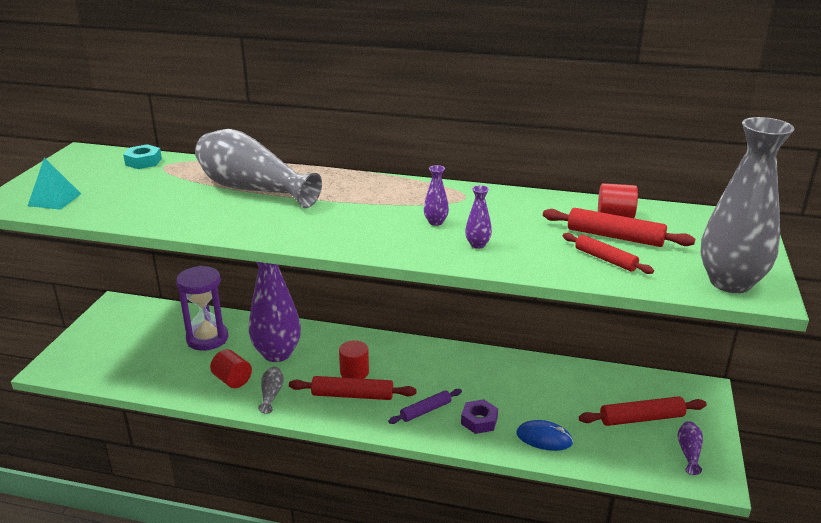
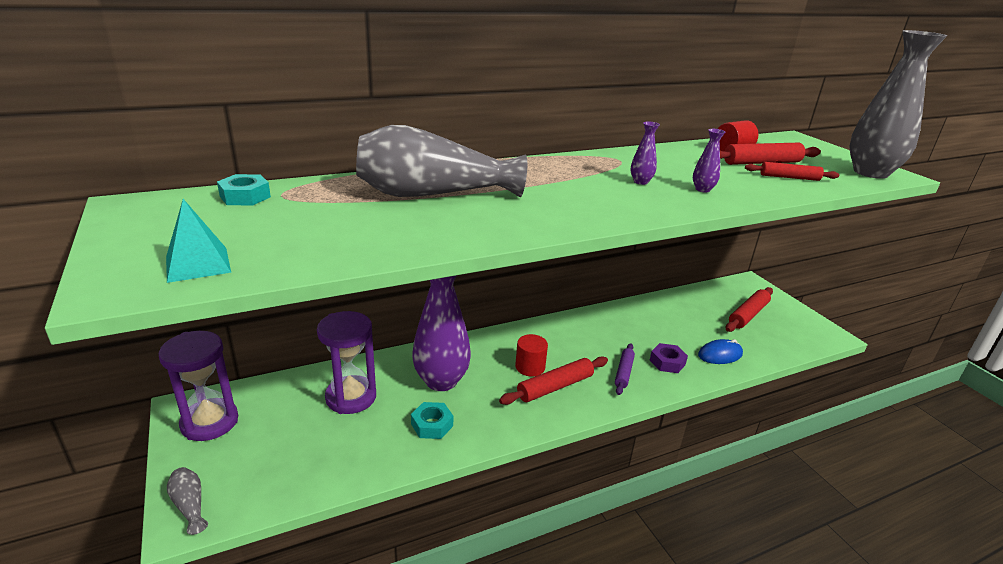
camera: 40 degrees left, 0 degrees up
red cylinder [210,349,252,388] -> turquoise nut [411,402,453,439]
grey vase [258,367,284,414] -> grey vase moved to [167,467,208,535]
purple vase [677,421,703,475] -> none
none -> purple hourglass [159,331,238,441]

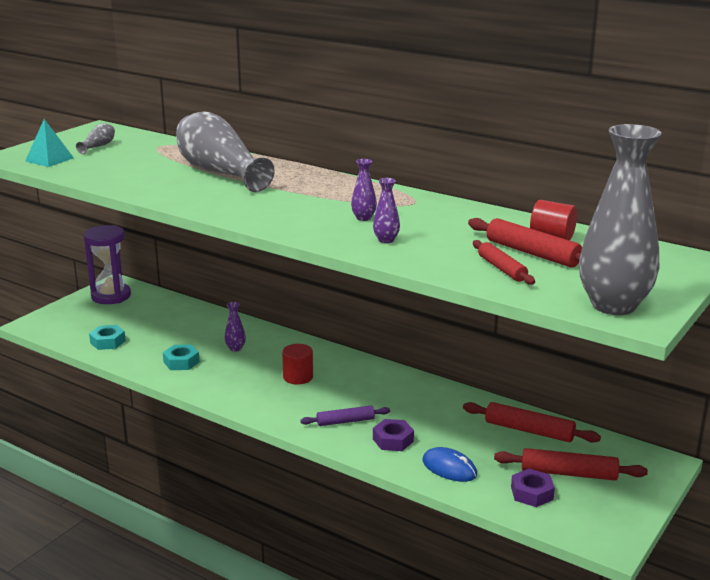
camera: 60 degrees right, 5 degrees down
grey vase [167,467,208,535] -> grey vase moved to [76,123,115,154]
turquoise nut [217,174,271,205] -> turquoise nut moved to [89,325,126,350]
purple hourglass [317,311,376,414] -> none
purple vase [412,275,471,391] -> purple vase [225,302,246,352], size x0.40
red rolling pin [499,356,608,405] -> red rolling pin moved to [463,402,601,443]
none -> purple nut [511,469,555,507]

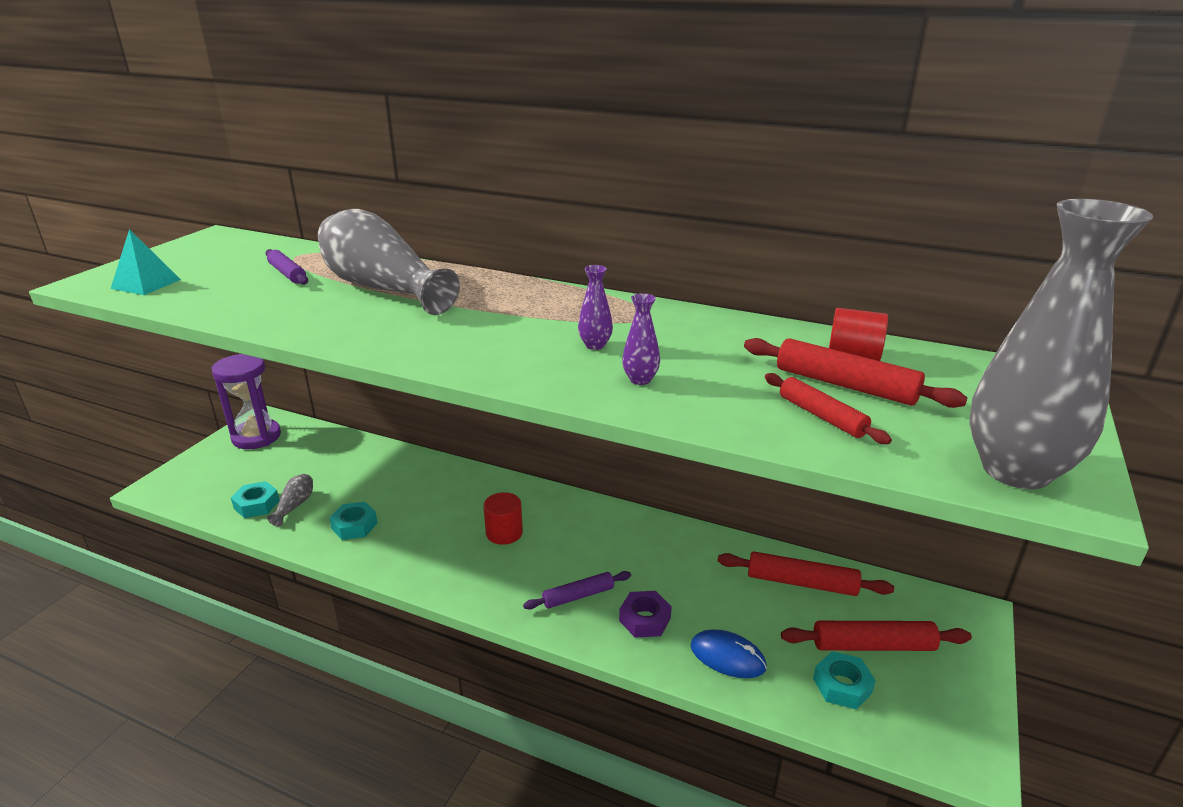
camera: 10 degrees left, 5 degrees up
grey vase [76,123,115,154] -> grey vase moved to [267,474,313,526]
purple vase [225,302,246,352] -> none
purple nut [511,469,555,507] -> turquoise nut [813,651,876,709]
none -> purple rolling pin [266,249,308,285]

